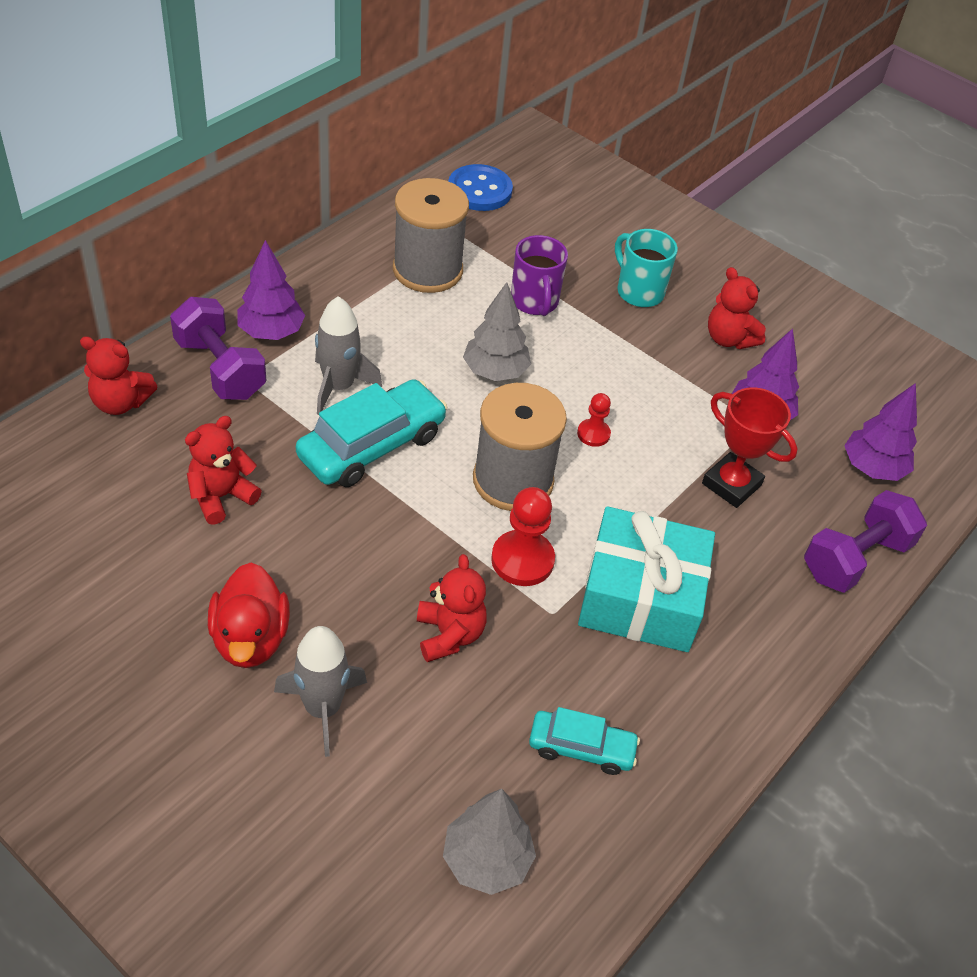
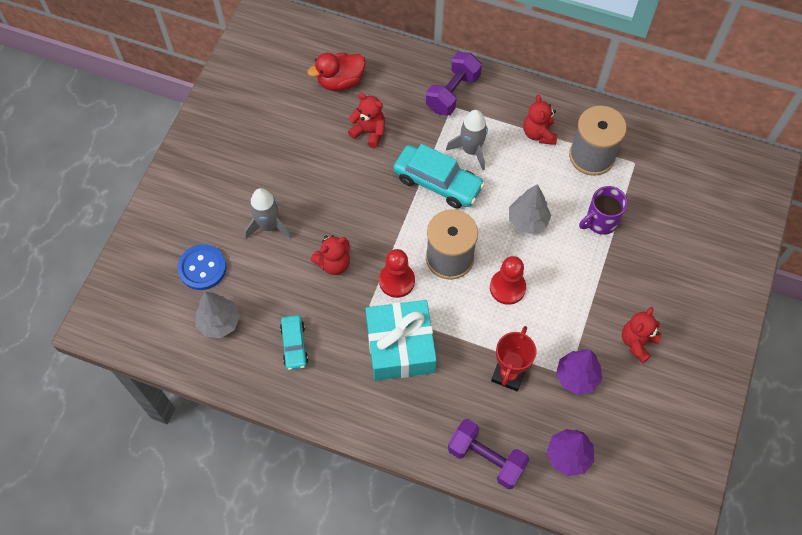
camera: 75 degrees right, 15 degrees up
red teddy bear [80,336,158,415] -> red teddy bear moved to [523,95,557,145]
red duck [208,563,290,668] -> red duck moved to [307,53,366,91]
purple tree [237,240,305,340] -> none
blue button [448,164,513,211] -> blue button moved to [177,244,227,290]
red pawn [577,393,611,447] -> red pawn [490,256,526,305], size x1.74
turquoise mug [615,229,678,307] -> none

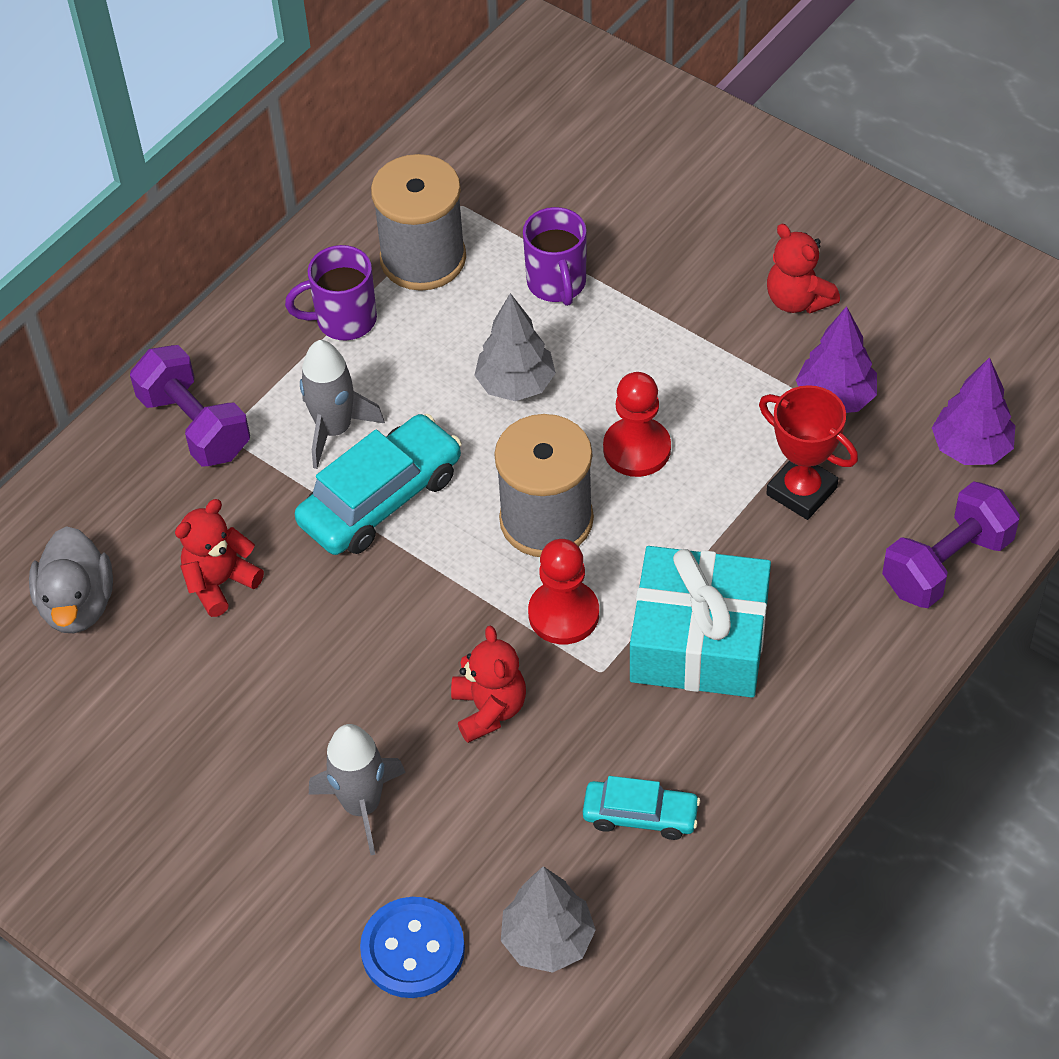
camera: 70 degrees left, 10 degrees down
red duck [307,53,366,91] -> grey duck [29,526,113,633]
red teddy bear [523,95,557,145] -> purple mug [285,245,377,340]

